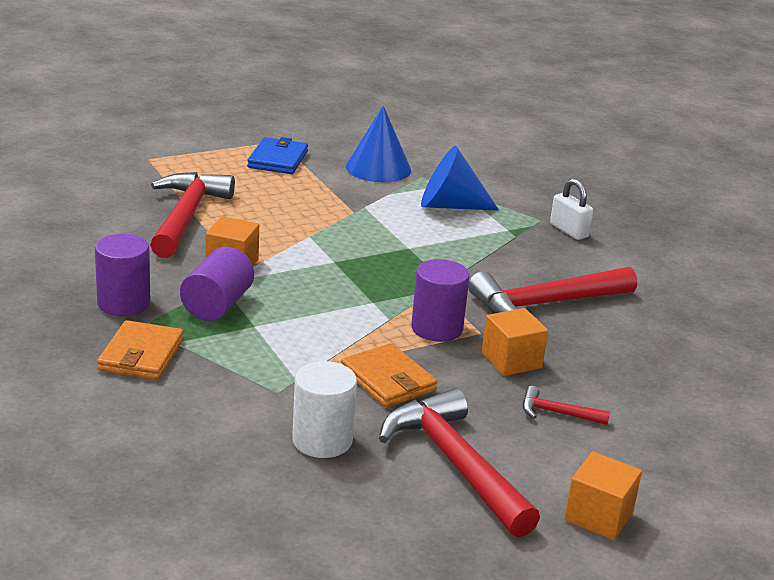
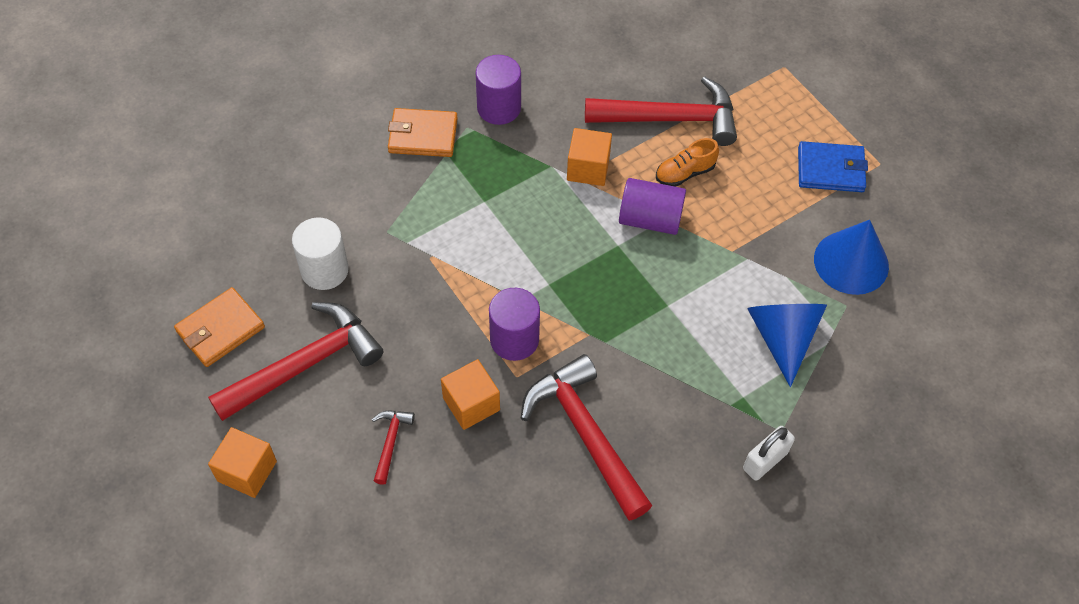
camera: 85 degrees right, 30 degrees up
purple cylinder [180,247,254,321] -> purple cylinder moved to [619,178,686,235]
orange wallet [341,343,437,408] -> orange wallet moved to [174,287,265,367]
none -> orange shoe [656,138,719,187]

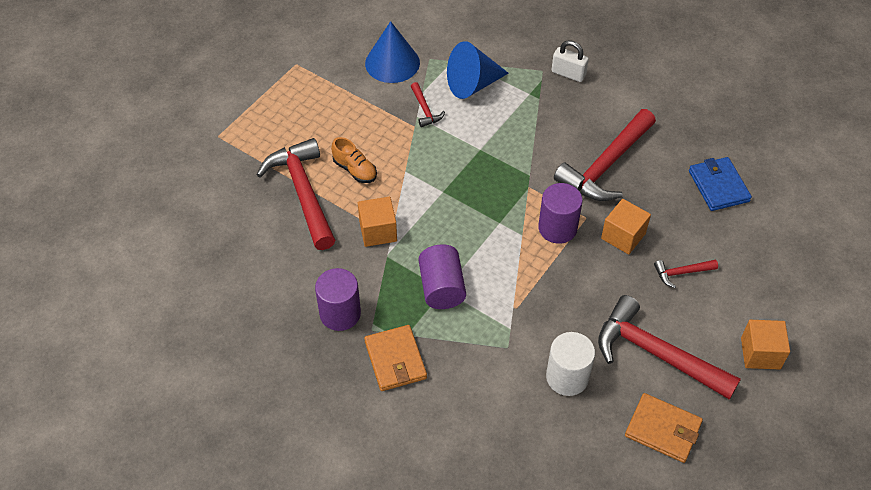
camera: 110 degrees left, 5 degrees down
purple cylinder [619,178,686,235] -> purple cylinder moved to [418,244,466,309]
blue wallet [798,141,868,192] -> blue wallet moved to [689,157,752,211]
none -> red hammer [410,82,445,127]

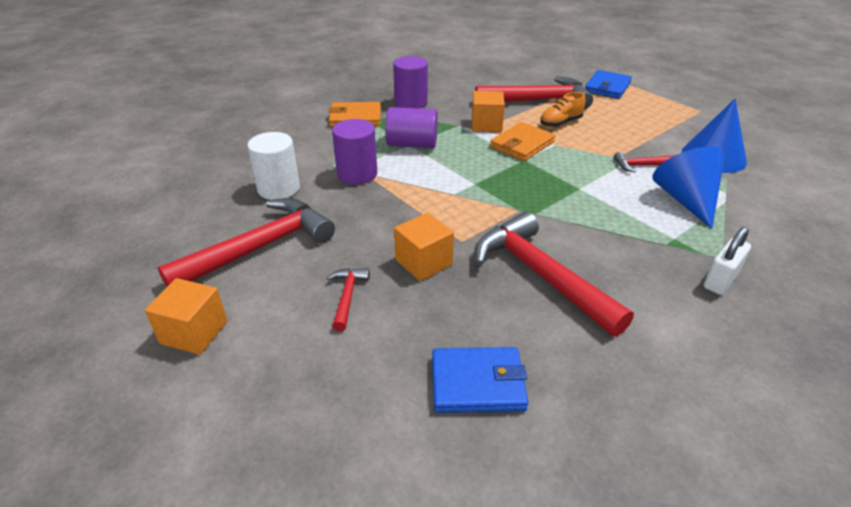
camera: 105 degrees right, 15 degrees down
purple cylinder [538,183,583,244] -> purple cylinder moved to [332,119,377,185]
orange wallet [625,393,703,463] -> orange wallet moved to [490,122,555,161]
none -> blue wallet [585,70,632,99]

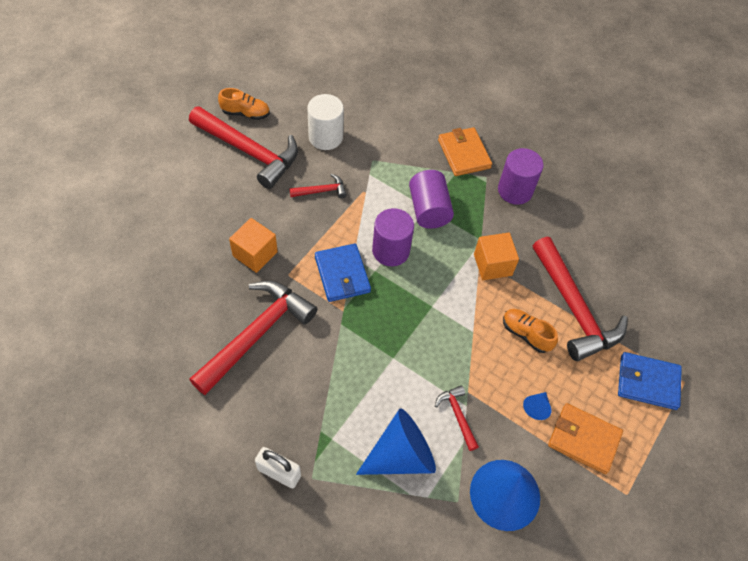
camera: 70 degrees right, 20 degrees up
orange cube [145,278,227,355] -> none
red hammer [327,268,370,331] -> red hammer moved to [289,174,347,198]
purple cylinder [332,119,377,185] -> purple cylinder moved to [372,208,414,266]
blue wallet [432,347,528,413] -> blue wallet moved to [315,243,371,302]
orange wallet [490,122,555,161] -> orange wallet moved to [548,403,623,474]
none -> orange shoe [218,88,270,120]
none -> blue cone [523,392,551,420]

